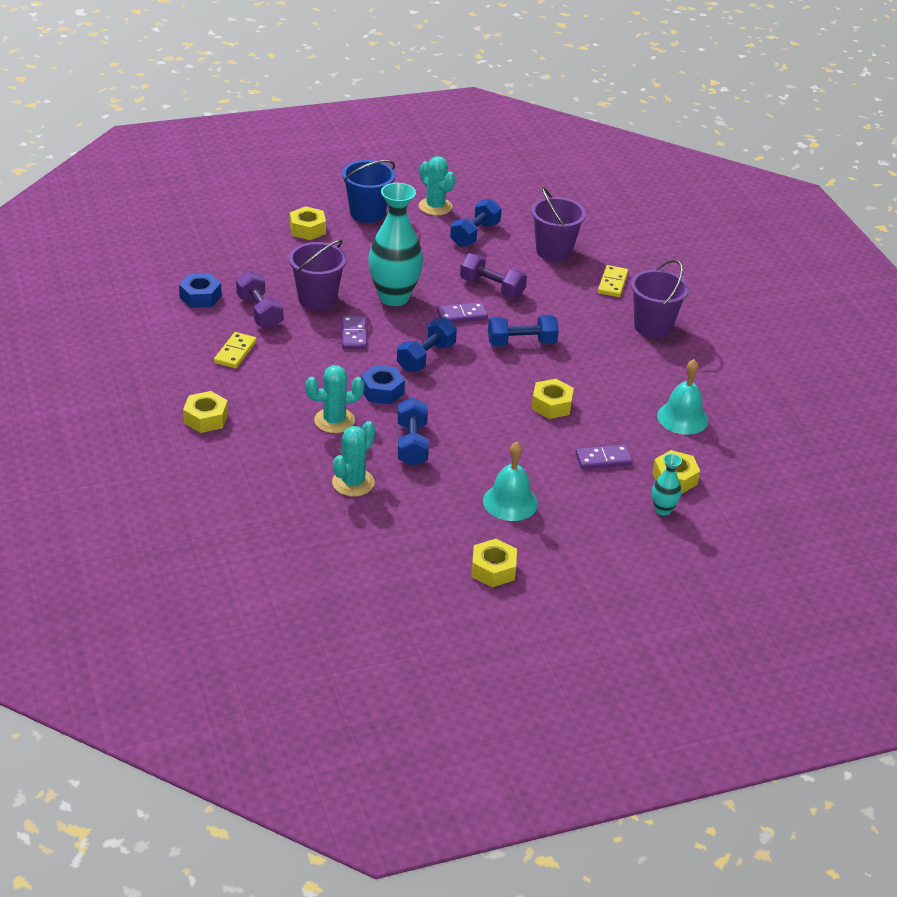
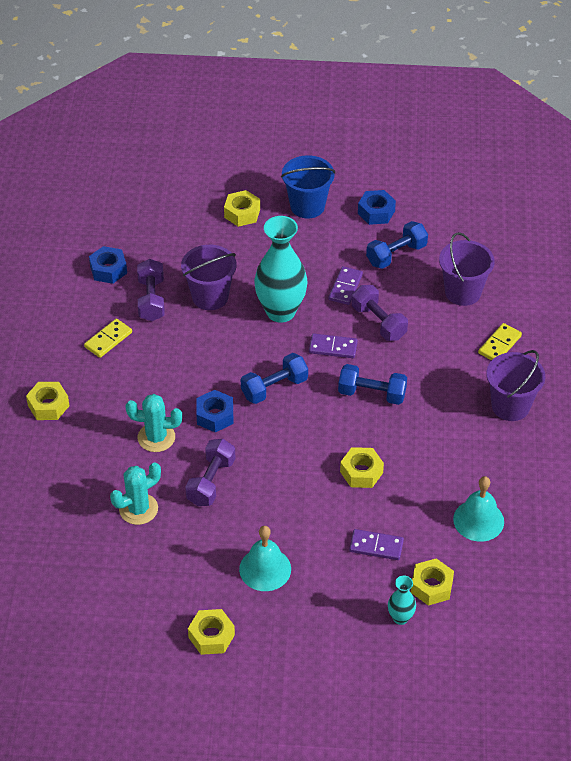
camera: 25 degrees right, 10 degrees up
purple domino [342,316,367,349] -> purple domino moved to [328,266,363,305]
blue dumbbell [398,397,429,466] -> purple dumbbell [185,439,235,506]
turquoise cactus [419,156,455,216] -> blue nut [358,190,396,225]

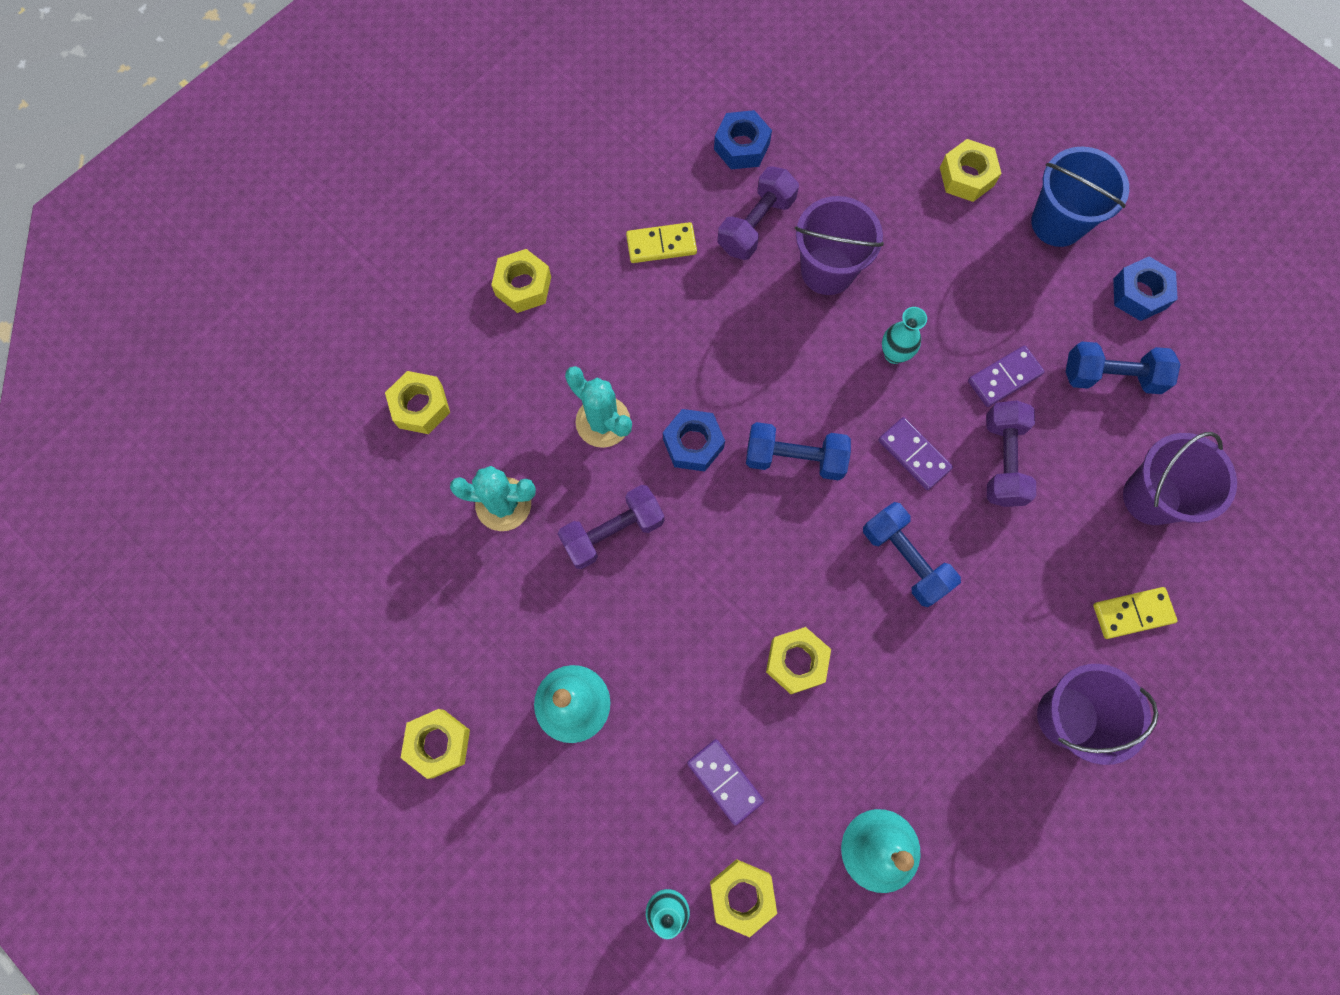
camera: 40 degrees right, 25 degrees up
turquoise vase [254,216,308,323] -> turquoise vase [882,307,927,364], size x0.47
none -> yellow nut [385,371,450,434]

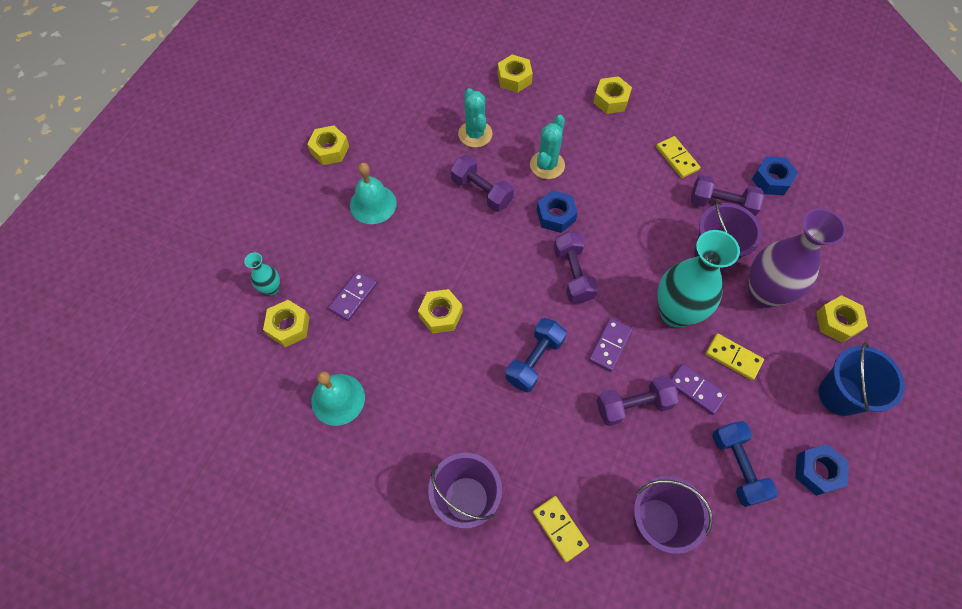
camera: 70 degrees right, 10 degrees down
blue dumbbell [746,422,851,481] -> purple dumbbell [554,231,599,303]
turquoise vase [882,307,927,364] -> turquoise vase [657,230,740,328], size x2.14
none -> yellow domino [706,333,764,380]
none -> purple vase [748,208,846,308]

